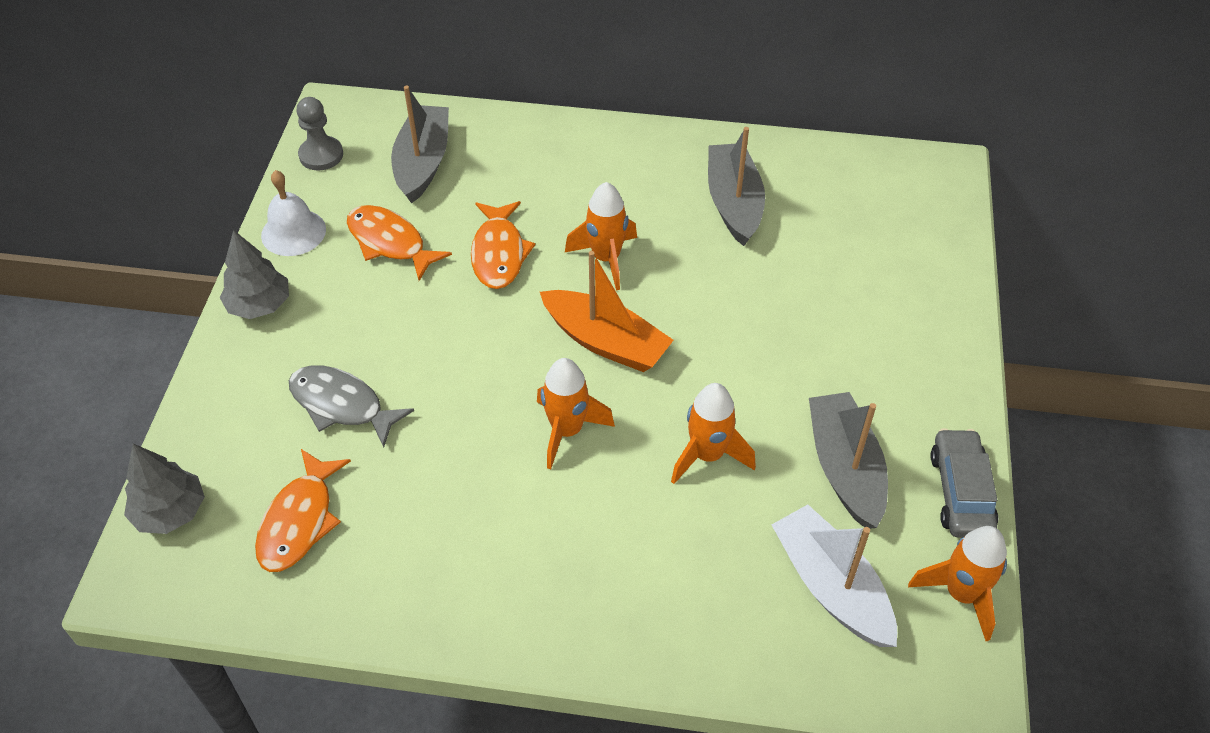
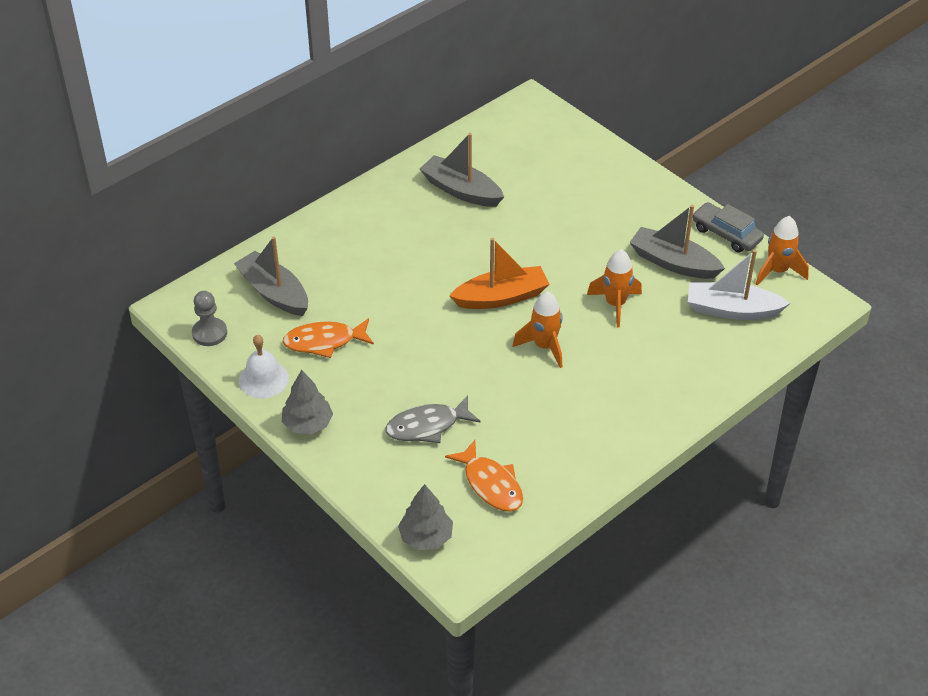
camera: 50 degrees left, 5 degrees down
orange fish [471,201,535,289] -> none
orange rocket [565,182,637,290] -> none

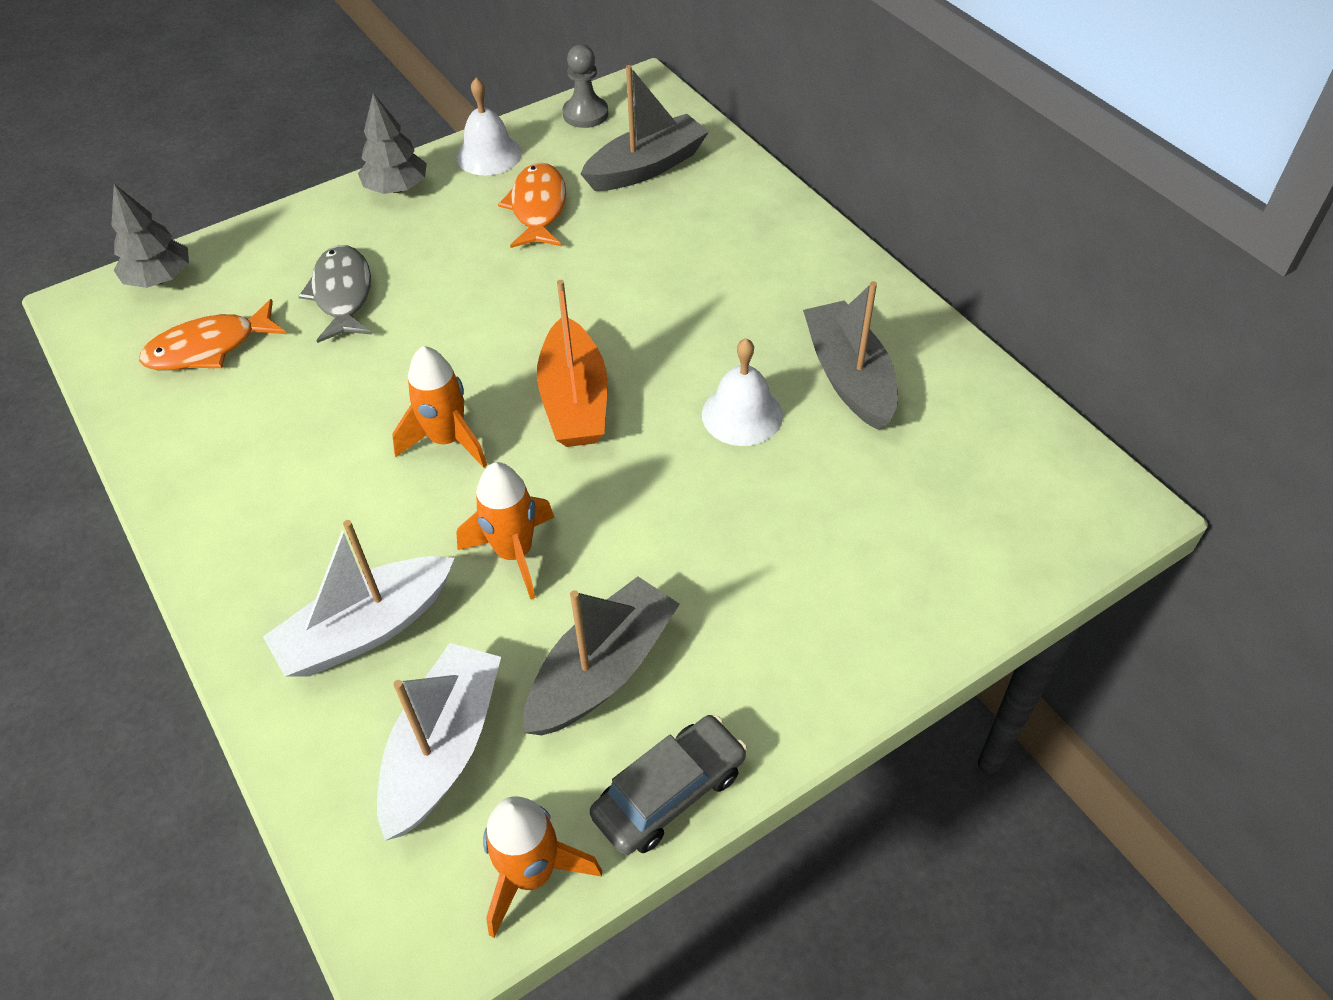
camera: 100 degrees right, 5 degrees up
grey boat [420,133,504,207] -> grey boat turned 60 degrees counterclockwise [803,281,898,430]
none -> white boat [263,520,455,677]
none -> white bell [702,338,783,446]

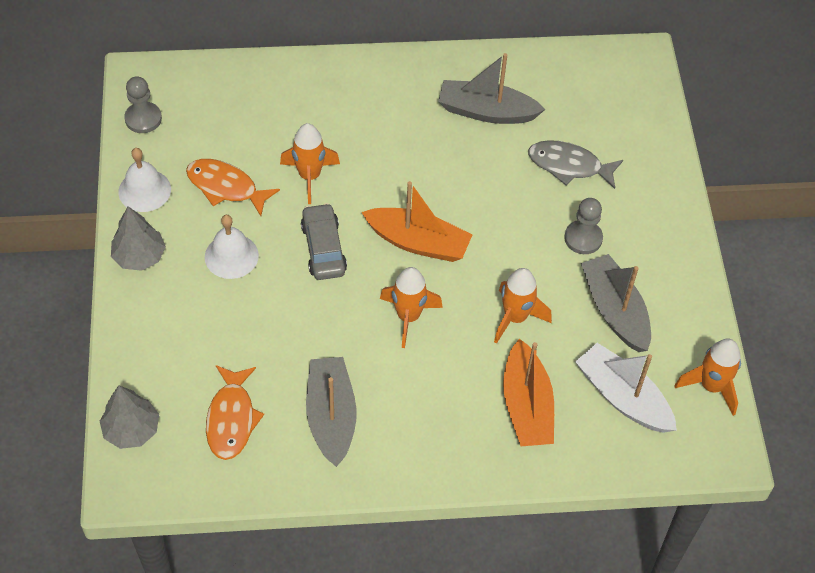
camera: 65 degrees left, 5 degrees up
white boat [263,520,455,677] -> orange boat [503,339,554,446]
grey fish [298,245,372,343] -> grey fish moved to [528,140,623,189]
grey boat [581,65,709,191] -> grey boat moved to [306,357,357,467]
grey car [590,715,747,855] -> grey car moved to [301,203,347,280]
white bell [702,338,783,446] -> white bell moved to [205,215,259,279]
none -> orange rocket [280,123,340,204]
none -> grey pawn [564,198,603,254]

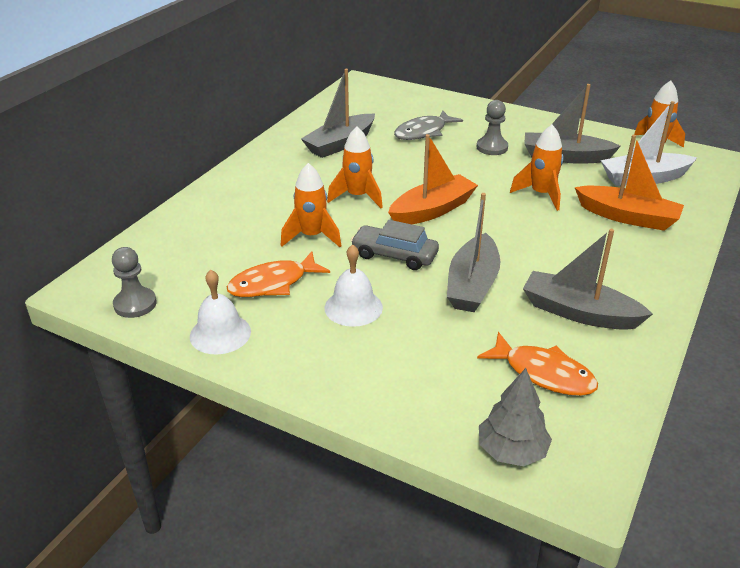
camera: 55 degrees left, 20 degrees down
grey tree [111,206,166,271] -> none
orange rocket [380,267,443,348] -> orange rocket moved to [327,127,383,208]
none -> grey boat [447,193,500,312]

